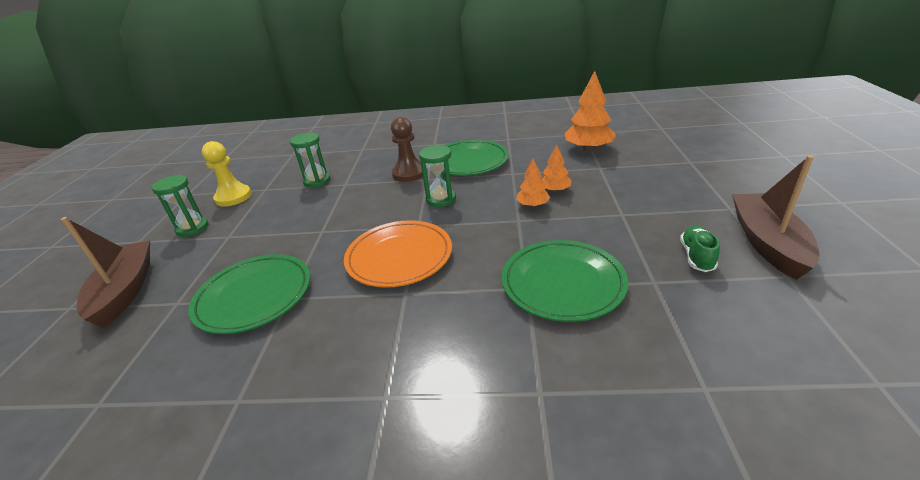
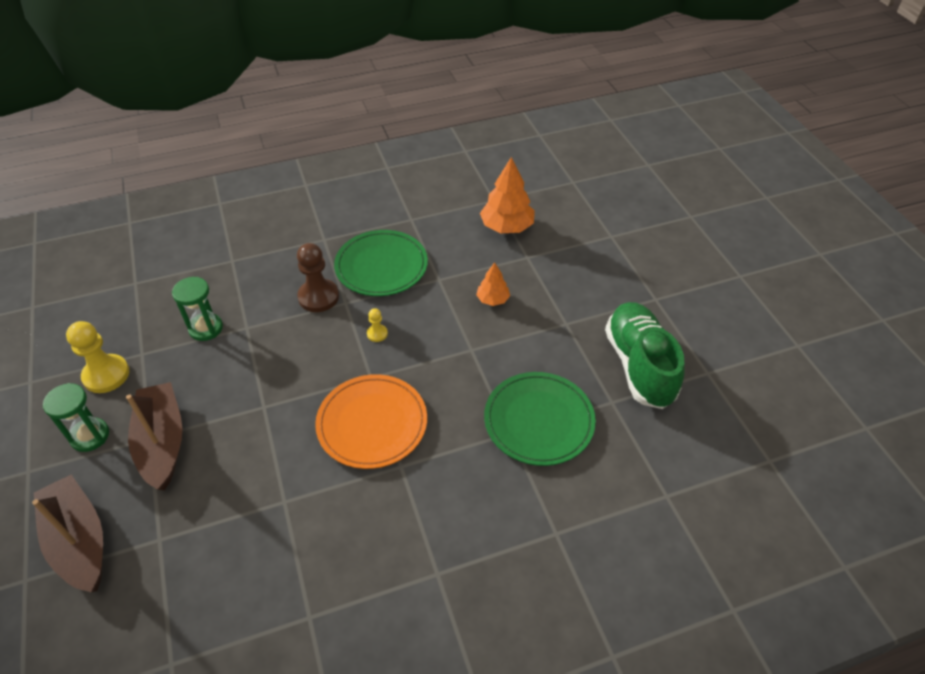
camera: 25 degrees left, 15 degrees up
green plate [189,254,310,334] -> none
green hourglass [419,145,456,207] -> yellow pawn [367,308,388,342]
orange tree [516,159,550,207] -> none
green shoe [680,226,720,272] -> green shoe [605,302,685,409], size x2.16
brown boat [732,155,819,280] -> brown boat moved to [126,382,182,490]

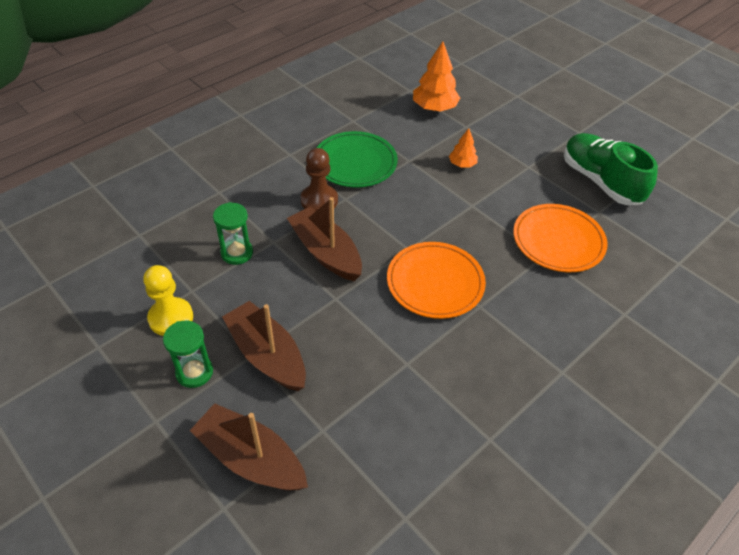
camera: 25 degrees left, 0 degrees up
yellow pawn [367,308,388,342] -> none
green plate [484,372,596,466] -> orange plate [513,204,608,272]
none -> brown boat [287,197,362,281]

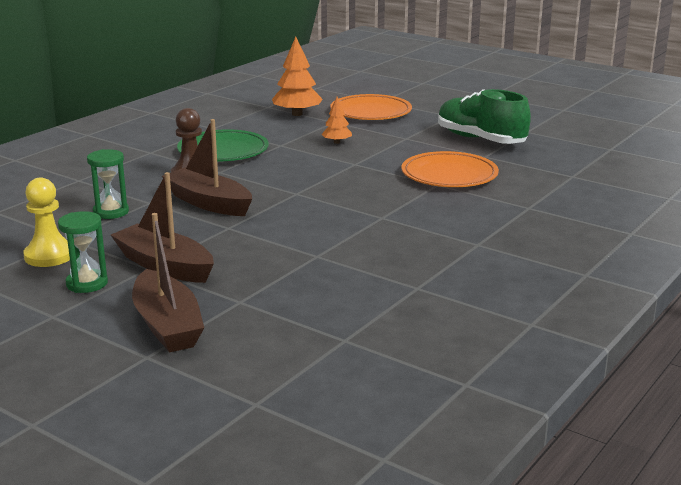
camera: 10 degrees left, 25 degrees down
brown boat [190,403,308,490] -> brown boat turned 135 degrees counterclockwise [132,213,204,352]
orange plate [387,242,486,319] -> orange plate moved to [330,94,412,120]

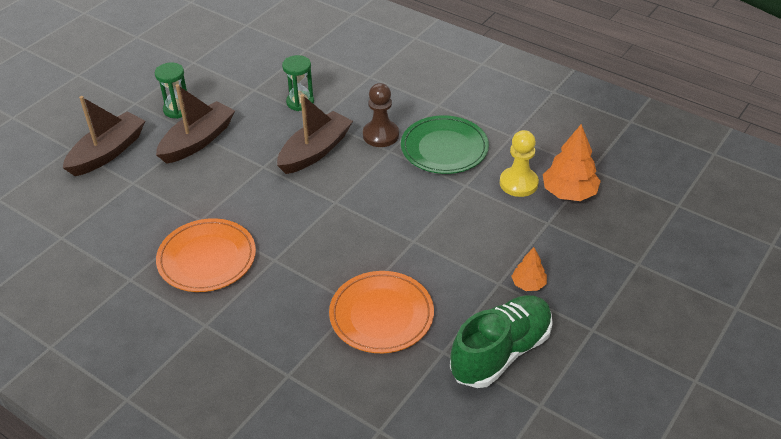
camera: 90 degrees right, 20 degrees up
yellow pawn [23,178,70,267] -> yellow pawn moved to [500,130,539,197]
brown boat [132,213,204,352] -> brown boat turned 150 degrees clockwise [63,96,145,176]
orange tree [321,97,352,144] -> orange tree moved to [511,247,547,291]
orange plate [330,94,412,120] -> orange plate moved to [156,218,256,292]

